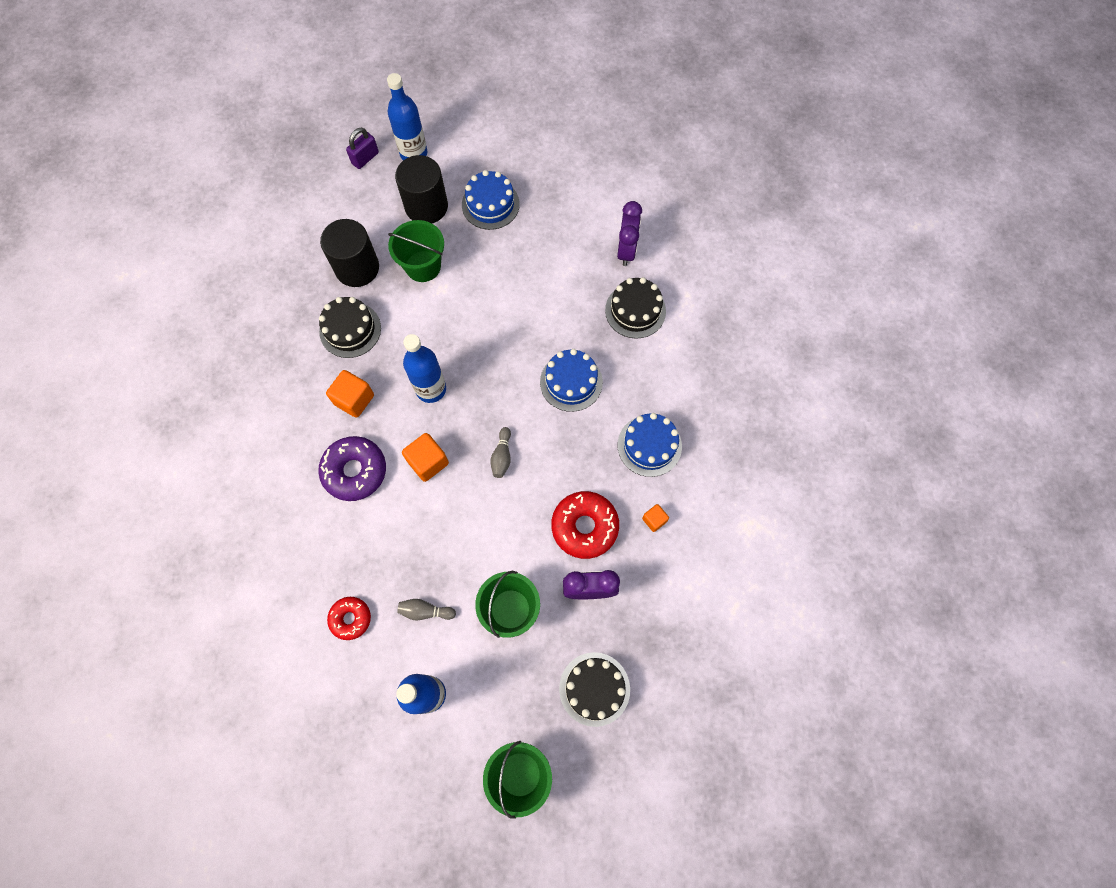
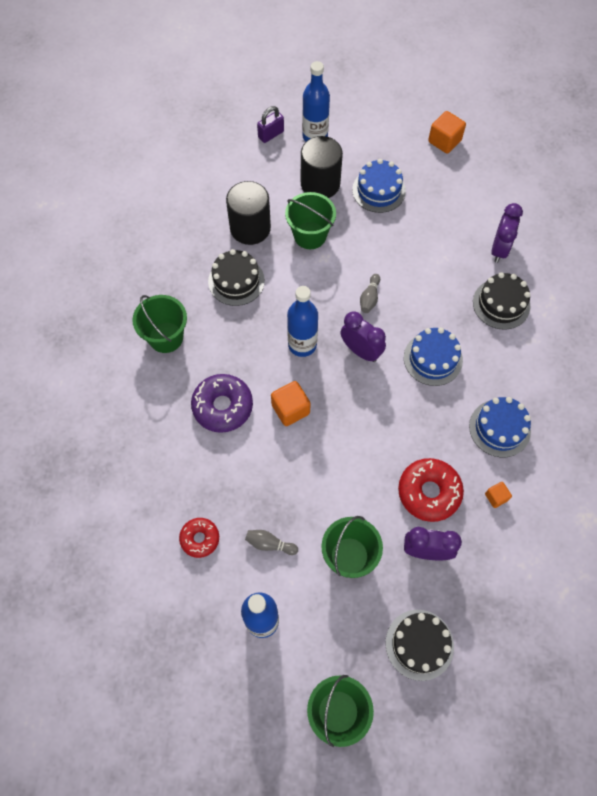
camera: 10 degrees right, 5 degrees down
orange cube [326,370,374,418] -> orange cube moved to [428,111,466,153]
grey bowling pin [490,427,511,478] -> grey bowling pin moved to [360,274,380,313]
none -> green bucket [132,295,187,353]
none -> purple clock [340,311,386,362]

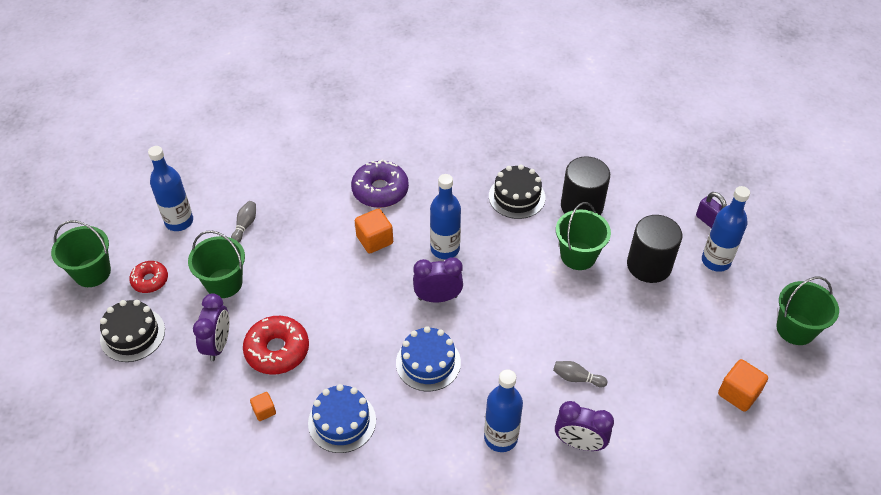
camera: 90 degrees right, 15 degrees down
green bucket [132,295,187,353] -> green bucket moved to [777,277,839,345]
red donut [179,518,219,558] -> red donut moved to [129,261,168,293]
purple clock [340,311,386,362] -> purple clock turned 135 degrees counterclockwise [413,257,463,302]
blue cake [352,159,406,213] -> none
grey bowling pin [360,274,380,313] -> grey bowling pin moved to [553,361,607,387]
black cake [473,272,531,330] -> blue bottle [484,369,523,452]

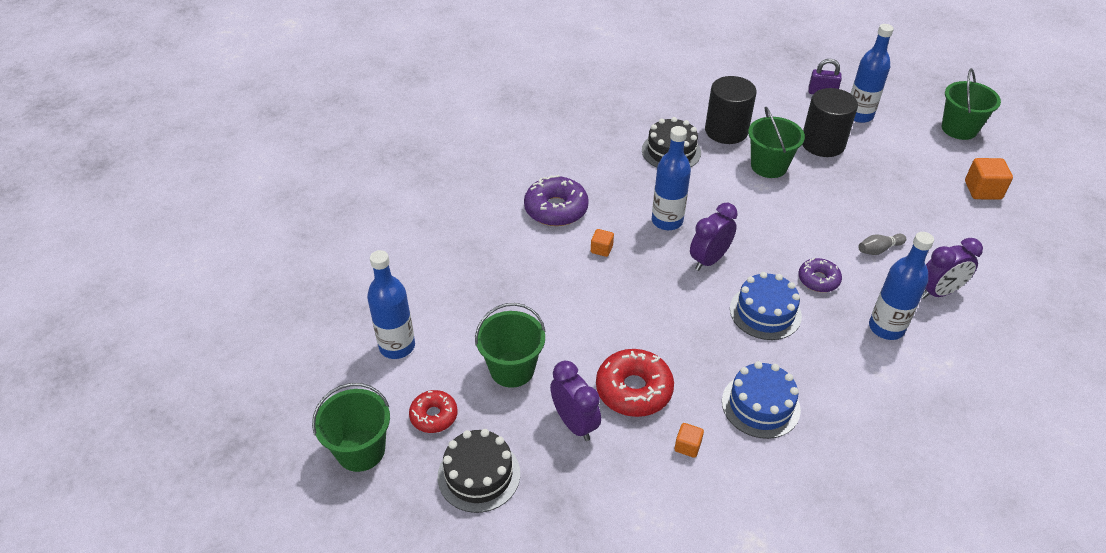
camera: 40 degrees left, 5 degrees down
grey bowling pin [231,201,256,242] -> none
orange cube [355,208,393,253] -> orange cube [591,229,614,257], size x0.57
none -> purple donut [798,258,842,292]

